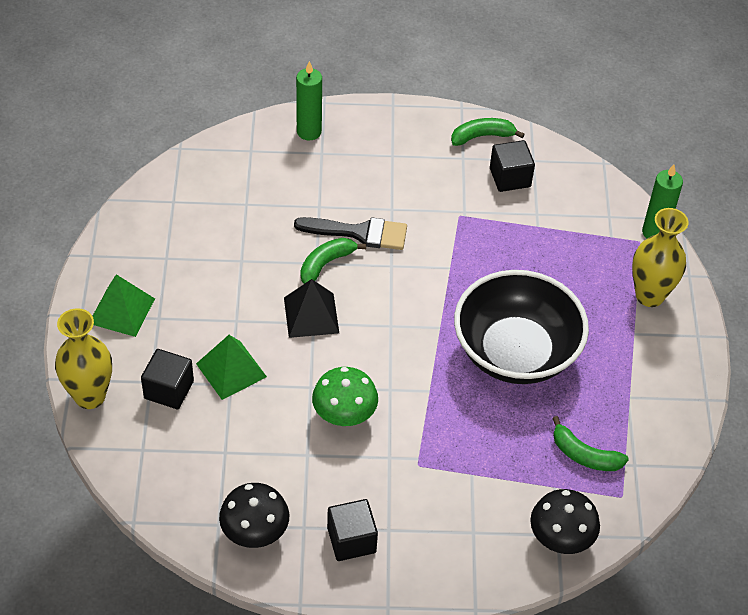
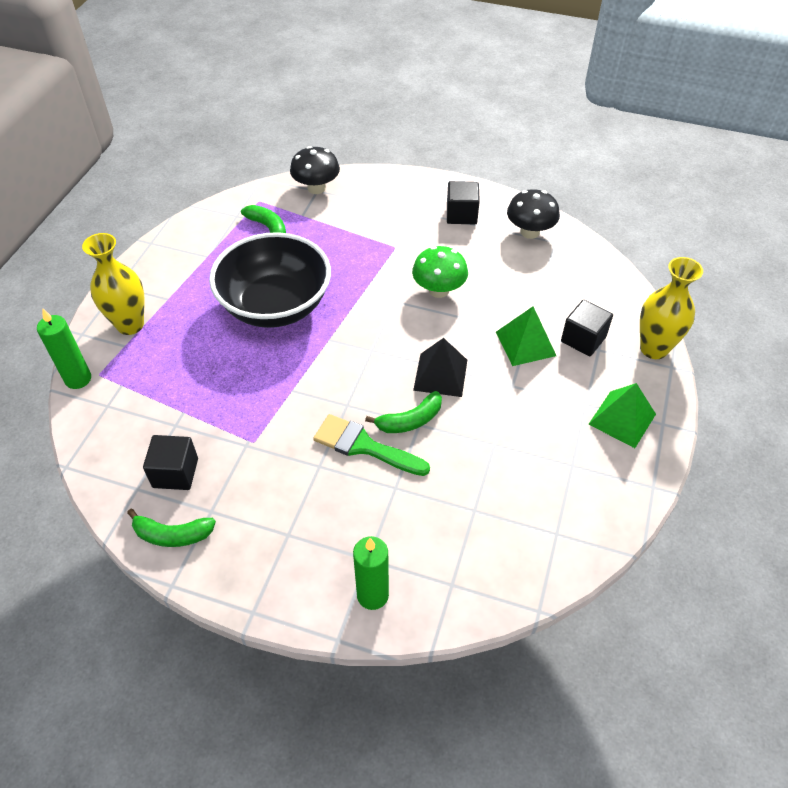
camera: 160 degrees left, 0 degrees up
black brush [294,217,407,250] -> green brush [313,414,430,476]

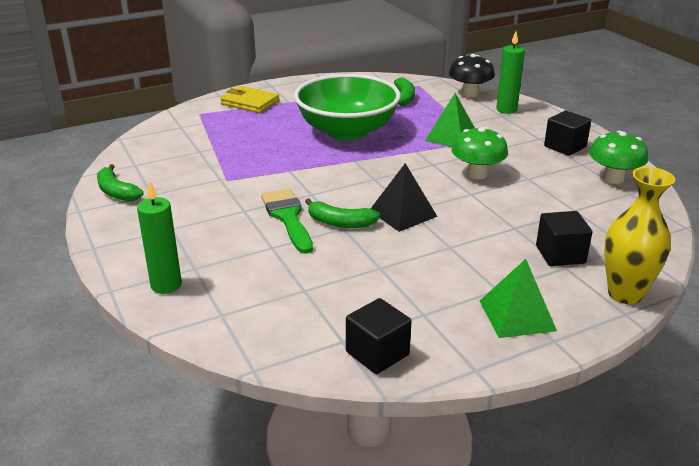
camera: 45 degrees right, 20 degrees down
green candle [37,308,91,389] -> green candle moved to [496,32,525,114]
yellow vase [82,233,145,335] -> yellow wallet [220,86,279,113]
black cube [143,435,198,490] -> black cube moved to [346,298,412,374]
black bowl [209,232,331,328] -> green bowl [294,74,401,141]
green pyramid [496,306,556,366] -> green pyramid moved to [425,93,475,147]
black mushroom [507,189,560,239] -> green mushroom [589,131,648,184]

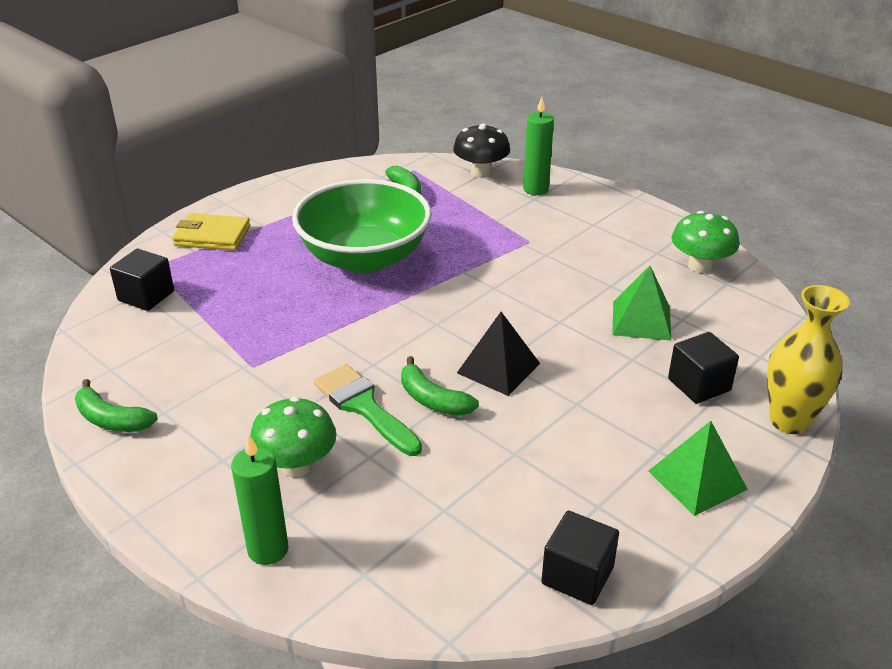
camera: 20 degrees left, 5 degrees up
green banana [305,198,380,228] -> green banana turned 45 degrees clockwise [401,356,479,416]
green pyramid [425,93,475,147] -> green pyramid moved to [612,266,671,341]
green mushroom [452,127,508,179] -> green mushroom moved to [250,397,337,477]
black cube [544,111,591,156] -> black cube moved to [110,249,174,311]

